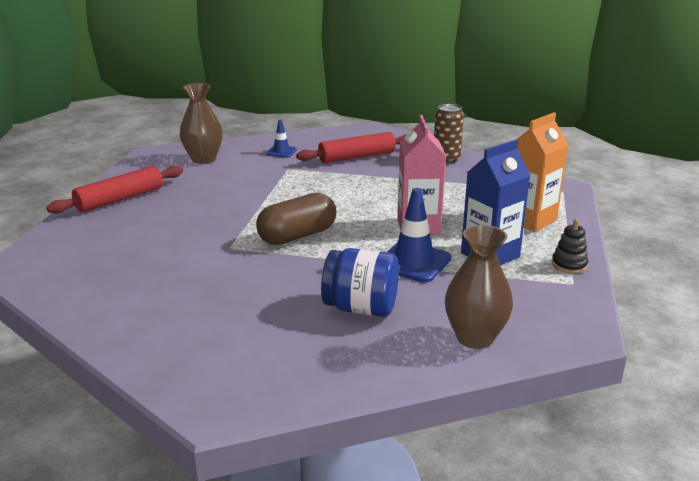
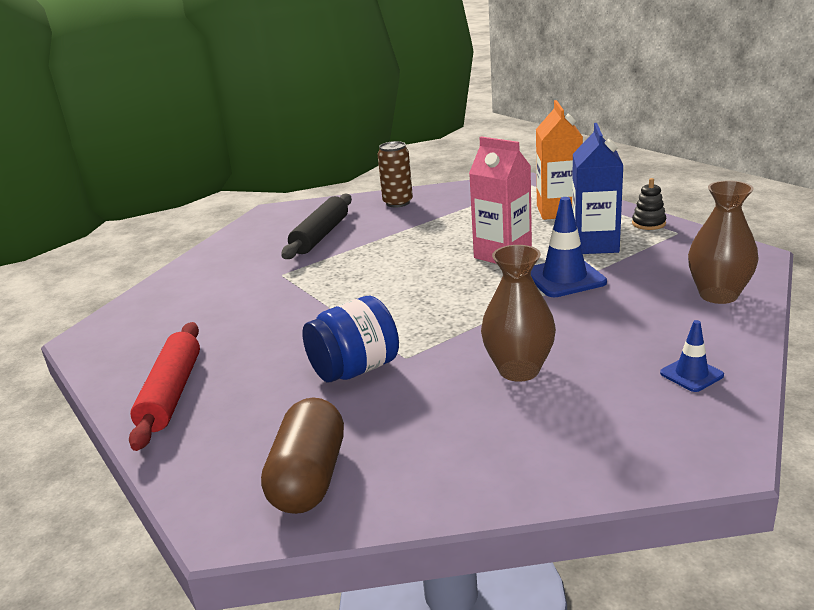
camera: 45 degrees left, 0 degrees up
brown vase [180,83,223,164] -> brown vase moved to [481,245,556,382]
brown capsule [256,193,336,245] -> brown capsule moved to [261,398,344,514]
blue traffic cone [266,120,297,158] -> blue traffic cone moved to [660,320,724,392]
red rolling pin [296,132,407,163] -> black rolling pin [282,194,352,259]
blue jar [321,248,399,317] -> blue jar moved to [302,296,399,382]

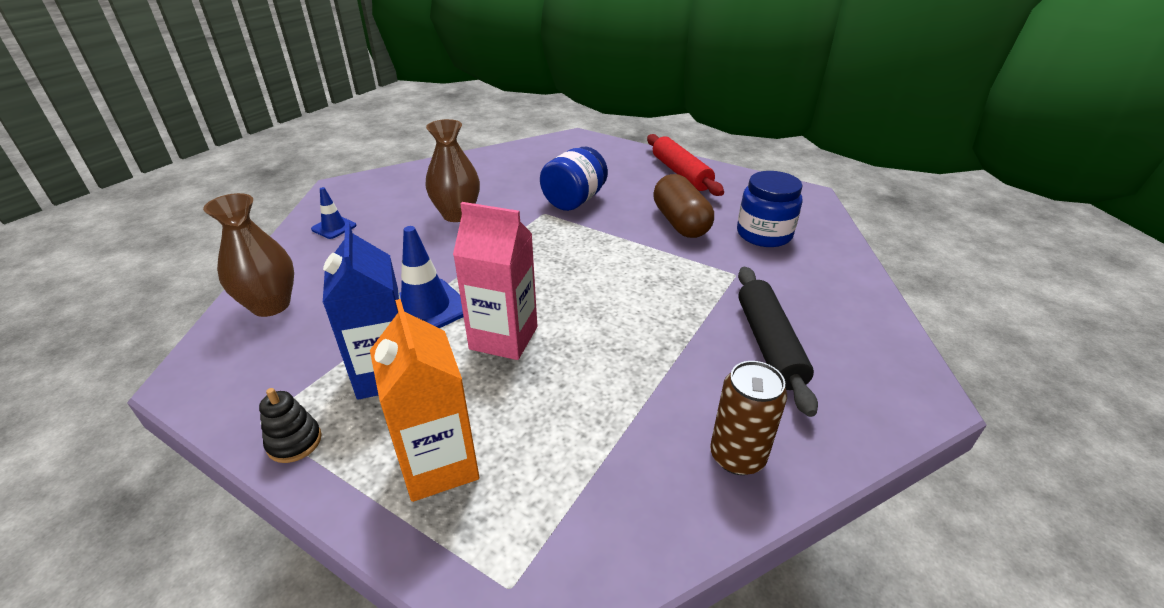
camera: 155 degrees right, 10 degrees up
brown capsule [261,398,344,514] -> brown capsule moved to [653,174,714,238]
none -> blue jar [737,171,803,247]

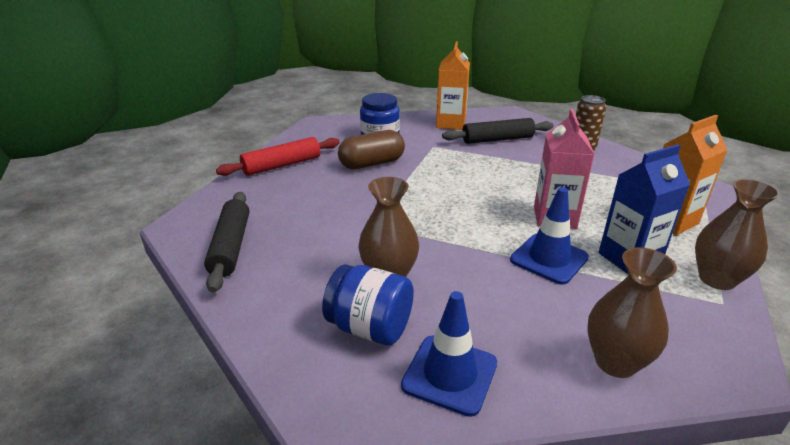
camera: 100 degrees left, 5 degrees down
black stacking toy [259,388,322,463] -> brown vase [695,179,780,290]
blue traffic cone [311,187,356,239] -> blue traffic cone [401,291,497,417], size x1.76
blue jar [540,147,608,211] -> blue jar moved to [322,264,414,346]
none -> black rolling pin [204,192,249,293]
none -> orange carton [436,42,470,130]

